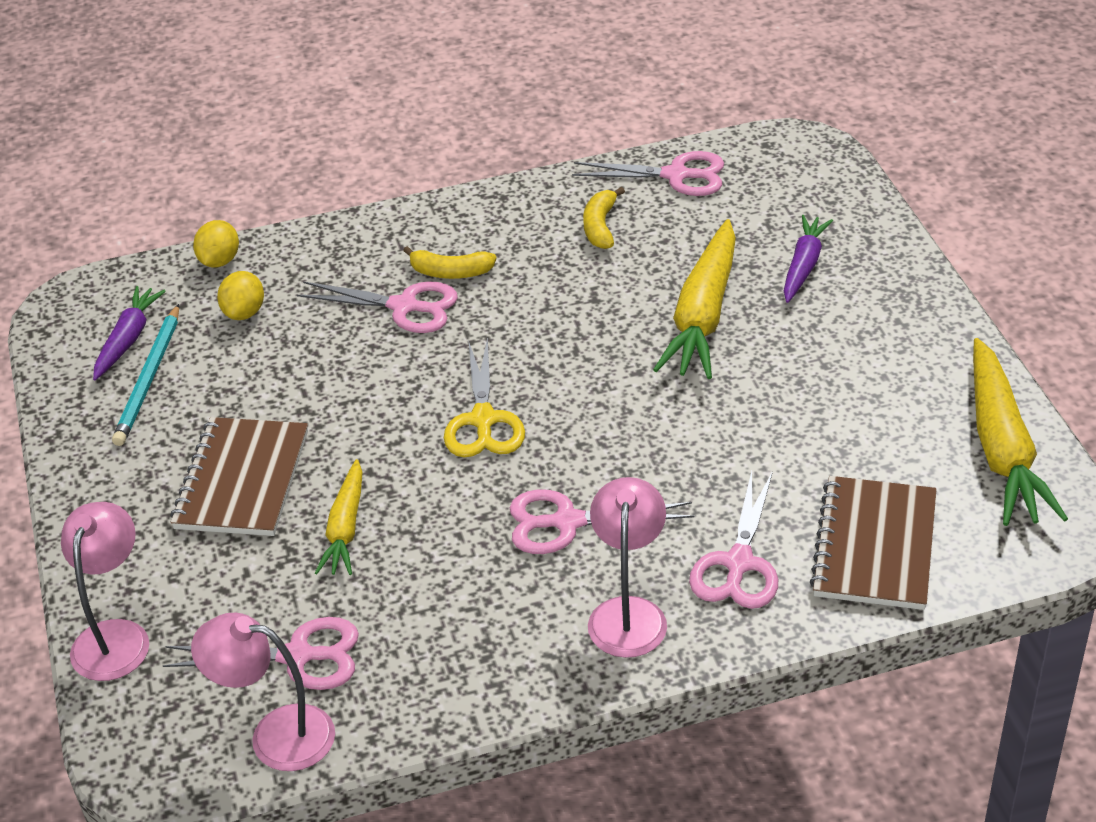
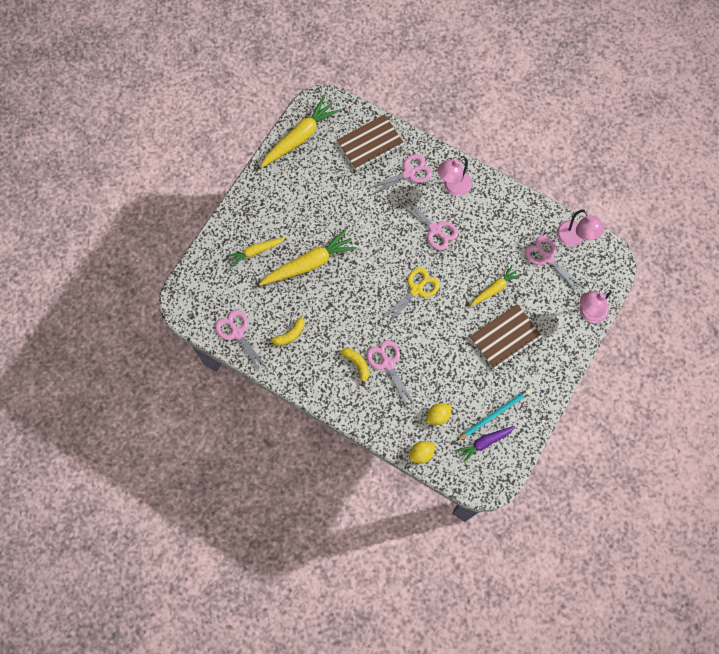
camera: 135 degrees left, 30 degrees up
purple carrot [784,215,833,303] -> yellow carrot [227,238,285,267]

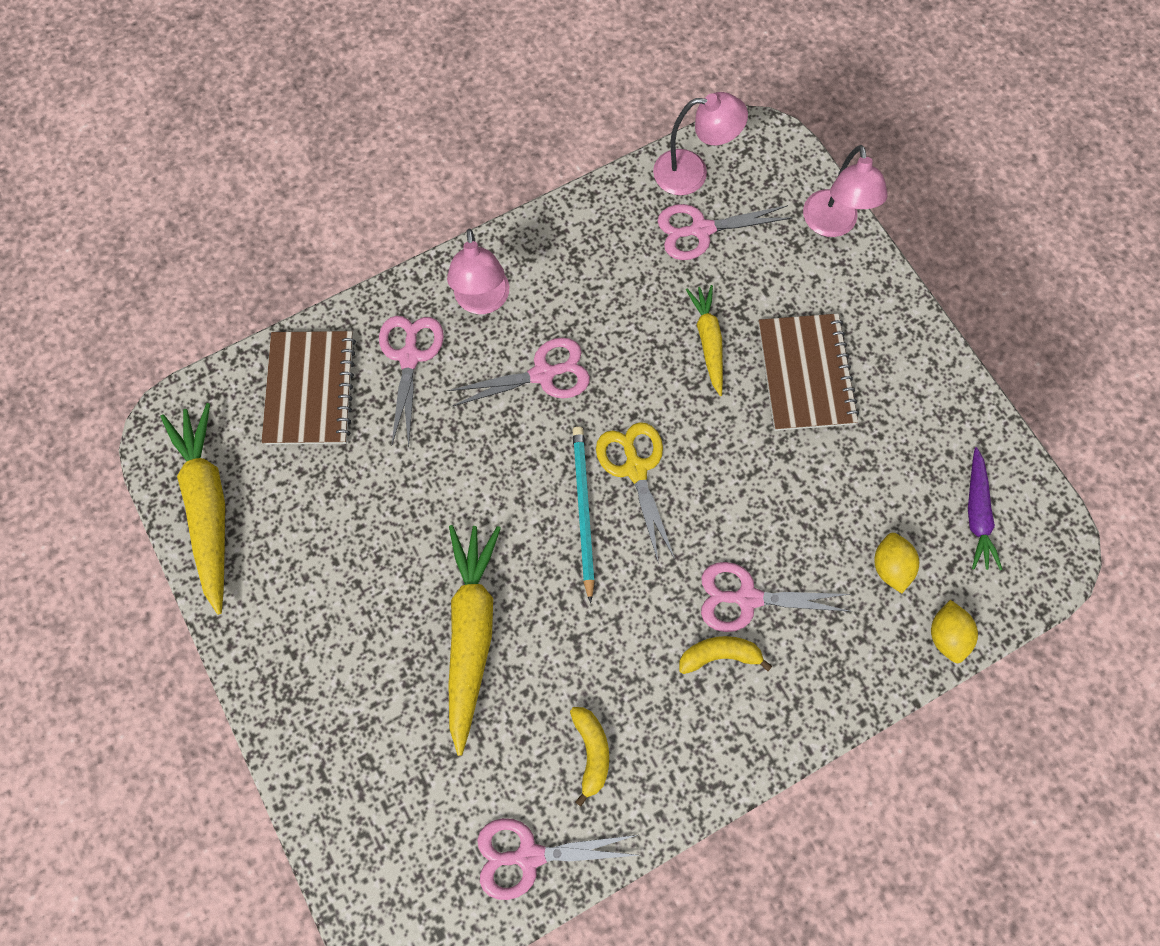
camera: 60 degrees left, 0 degrees up
yellow carrot [227,238,285,267] -> none
turquoise pencil [456,389,531,441] -> turquoise pencil moved to [572,427,595,603]

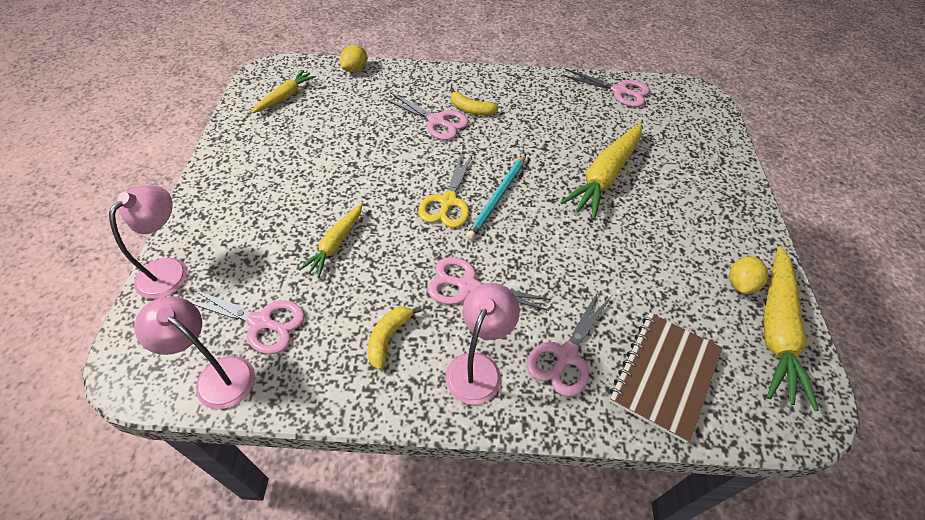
camera: 150 degrees left, 20 degrees down
yellow banana [570,707,609,807] -> yellow banana moved to [368,307,422,370]
brown notebook [758,314,859,431] -> none
yellow lemon [874,533,919,593] -> yellow lemon moved to [729,256,768,294]
purple carrot [968,447,1002,570] -> yellow carrot [252,70,316,113]

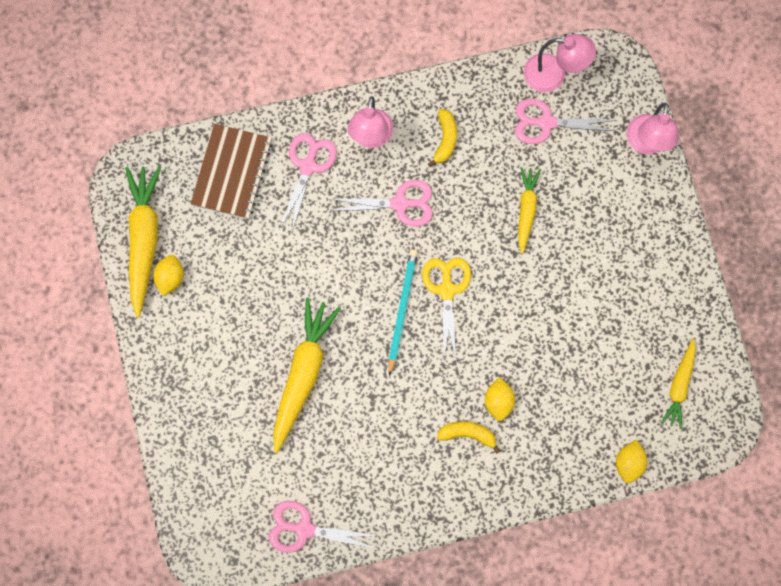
camera: 165 degrees right, 25 degrees up
pink scissors [383,92,469,140] -> yellow lemon [485,377,515,421]

